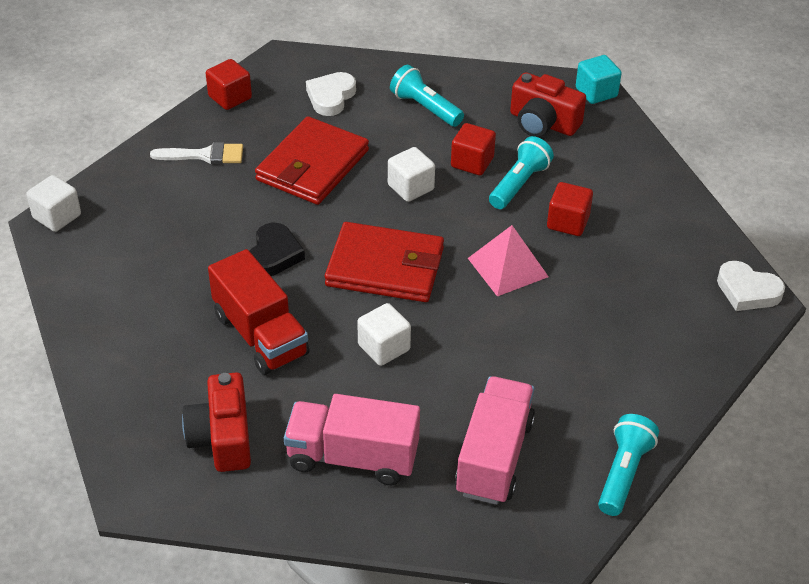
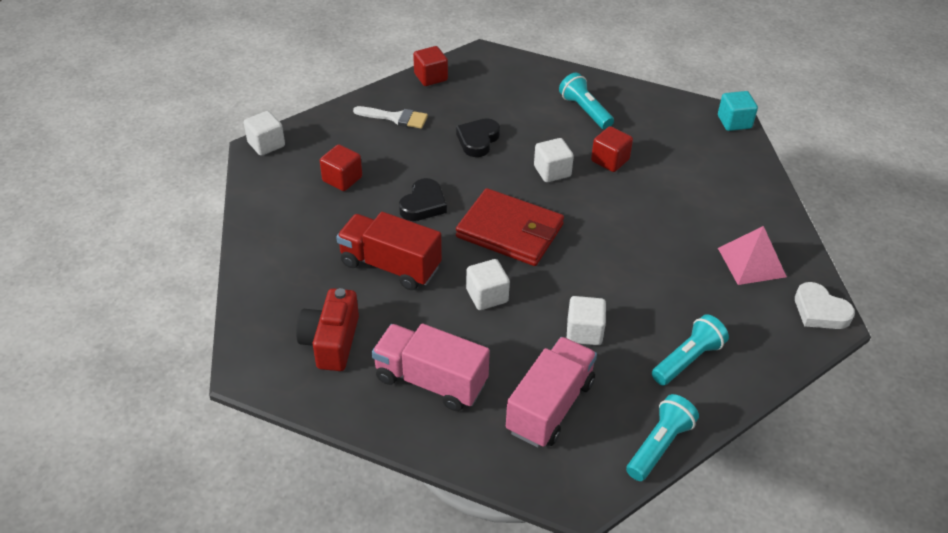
camera: 15 degrees right, 0 degrees up
red truck [208,249,309,375] -> red truck turned 135 degrees clockwise [336,212,442,290]
red wallet [255,116,369,205] -> black heart [456,118,500,157]
white heart [306,72,356,116] -> none
pink pyramid [468,225,549,296] -> pink pyramid moved to [718,226,787,285]
turquoise flashlight [489,136,554,209] -> turquoise flashlight moved to [652,314,729,386]
red camera [510,72,586,137] -> none
red cube [547,182,593,236] -> red cube moved to [320,144,362,191]
none -> white cube [567,296,606,345]

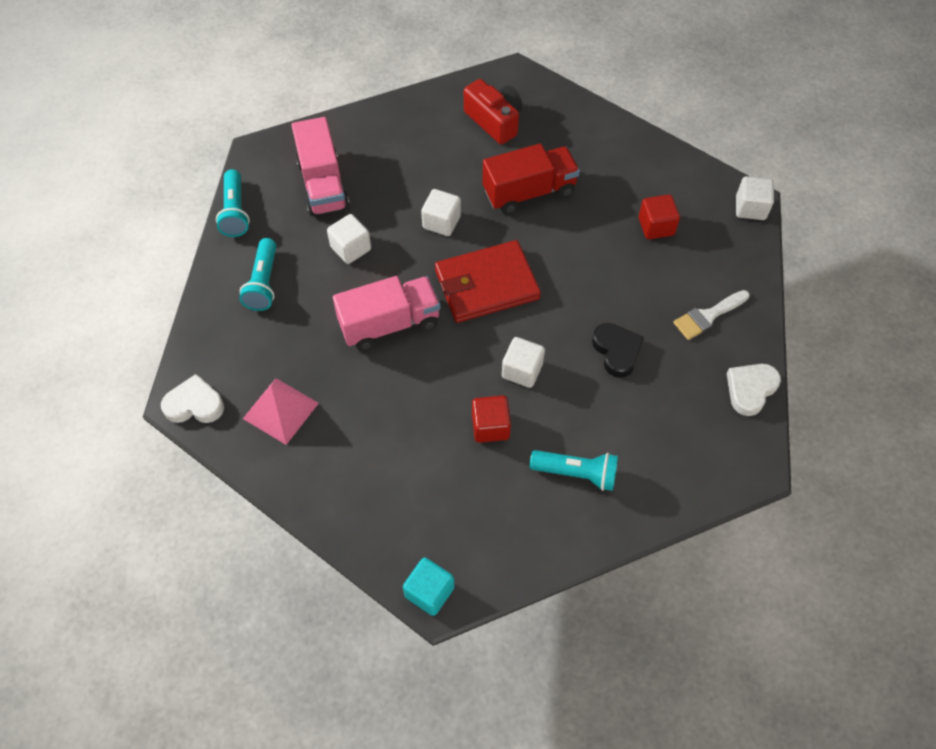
camera: 135 degrees right, 15 degrees up
pink truck [372,324,490,411] -> pink truck moved to [333,276,440,351]
black heart [399,178,447,221] -> none
red cube [413,46,448,86] -> white heart [727,364,781,416]

